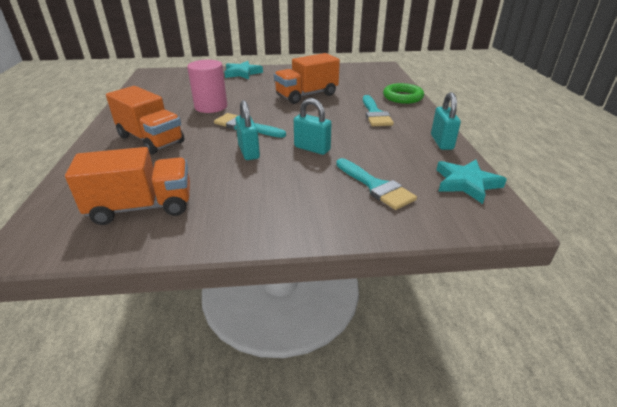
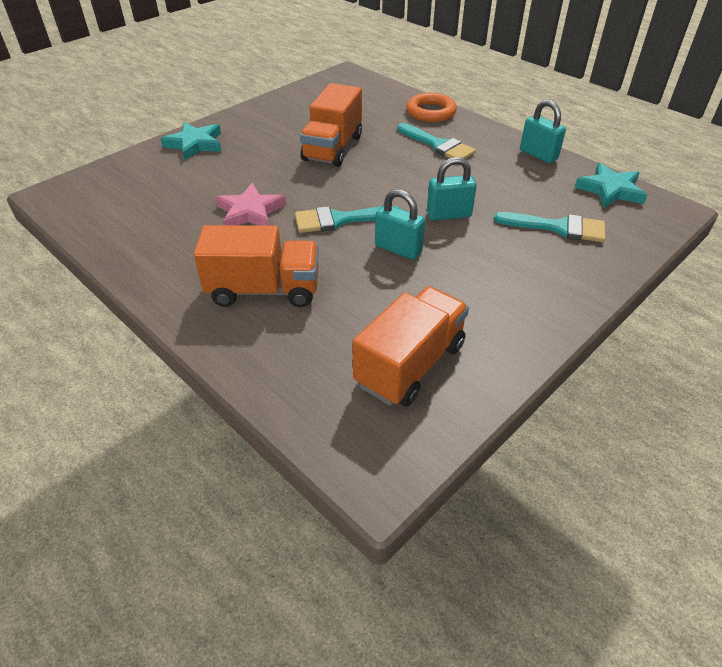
camera: 40 degrees left, 10 degrees up
pink cylinder [187,60,227,113] -> pink star [215,183,286,226]
green ring [383,83,424,104] -> orange ring [406,93,457,122]

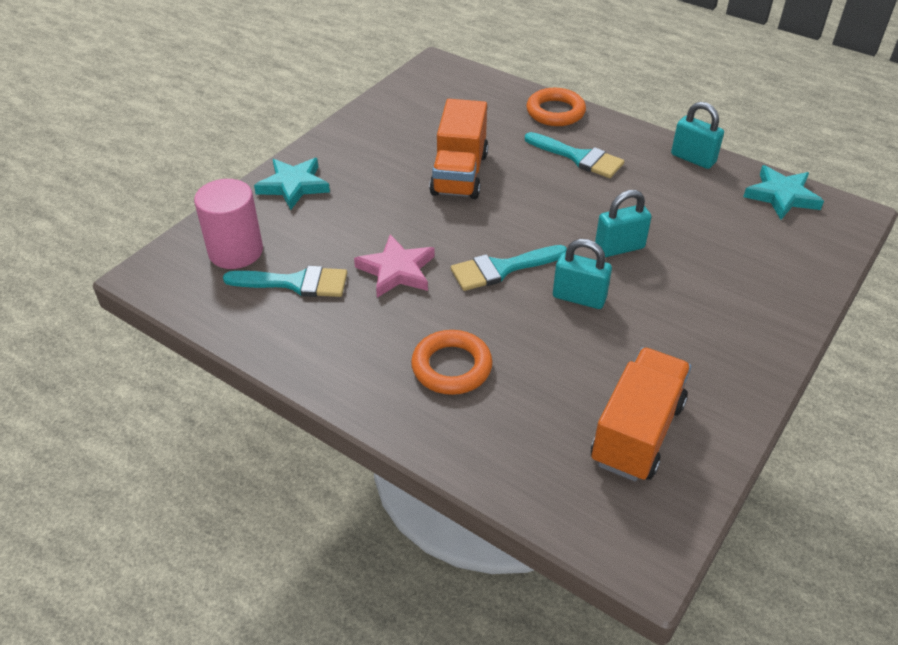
camera: 10 degrees left, 0 degrees up
orange truck [194,225,319,307] -> orange ring [411,330,493,395]
turquoise brush [494,212,606,242] -> turquoise brush moved to [223,266,347,297]
none -> pink cylinder [194,179,263,269]

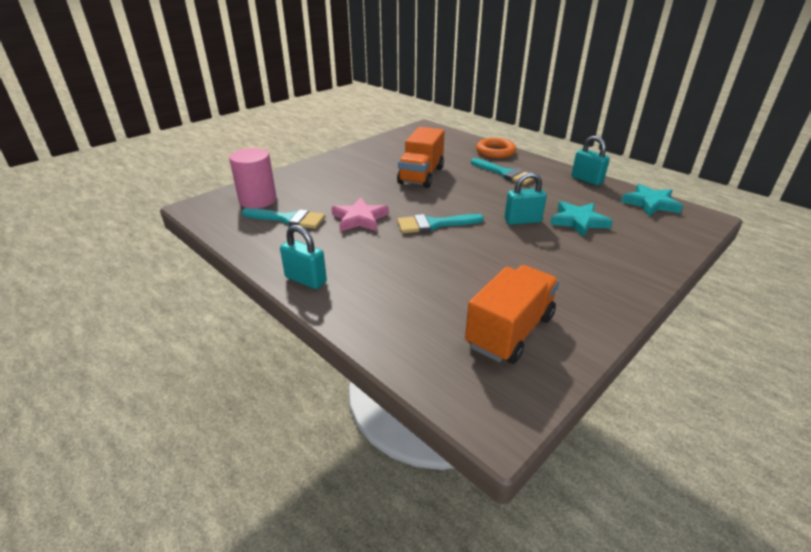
camera: 10 degrees right, 10 degrees down
turquoise star [254,158,330,210] -> turquoise star moved to [550,201,613,237]
orange ring [411,330,493,395] -> none
turquoise padlock [553,239,612,309] -> turquoise padlock moved to [280,225,327,289]

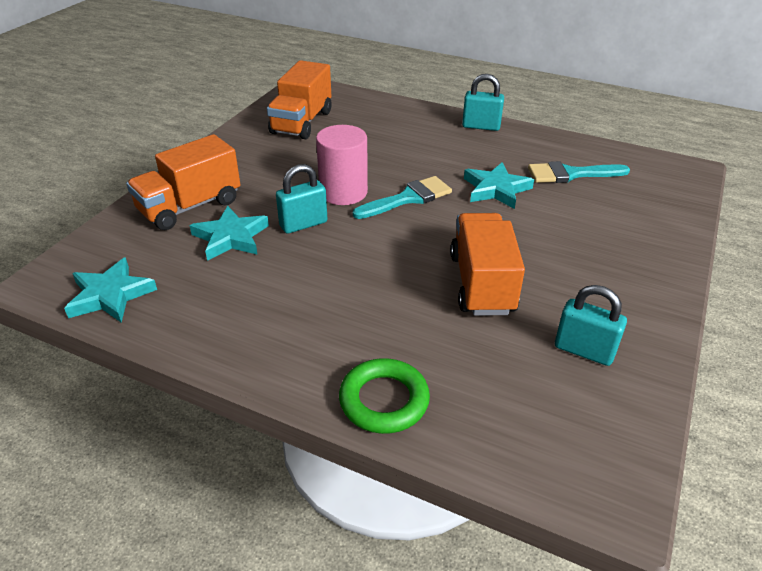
camera: 160 degrees right, 5 degrees up
pink cylinder [229,148,277,208] -> pink cylinder moved to [316,125,368,205]
pink star [331,197,389,232] -> turquoise star [464,162,534,209]
turquoise brush [471,158,535,185] -> none
orange ring [476,138,516,158] -> green ring [339,358,430,434]
turquoise padlock [571,136,610,186] -> turquoise padlock moved to [555,285,627,366]
none -> orange truck [126,134,241,230]

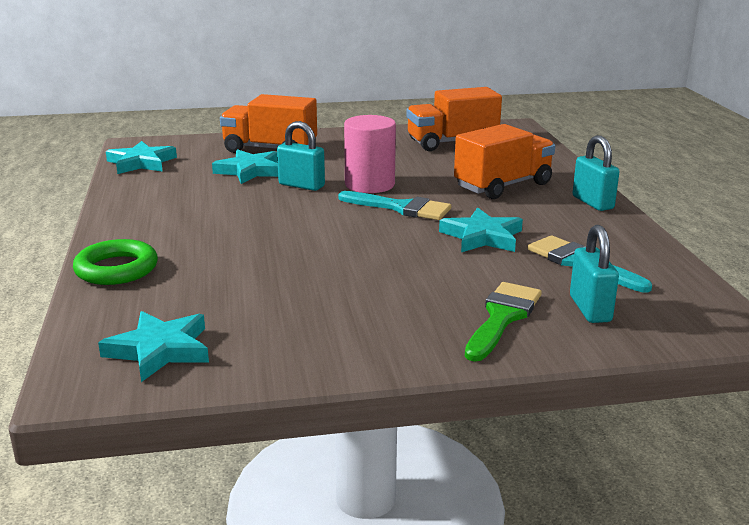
camera: 55 degrees right, 15 degrees down
orange truck [450,213,525,316] -> orange truck moved to [454,124,555,199]
turquoise padlock [555,285,627,366] -> turquoise padlock moved to [570,225,619,323]
none -> turquoise star [98,311,209,382]
none -> green brush [465,282,542,362]

